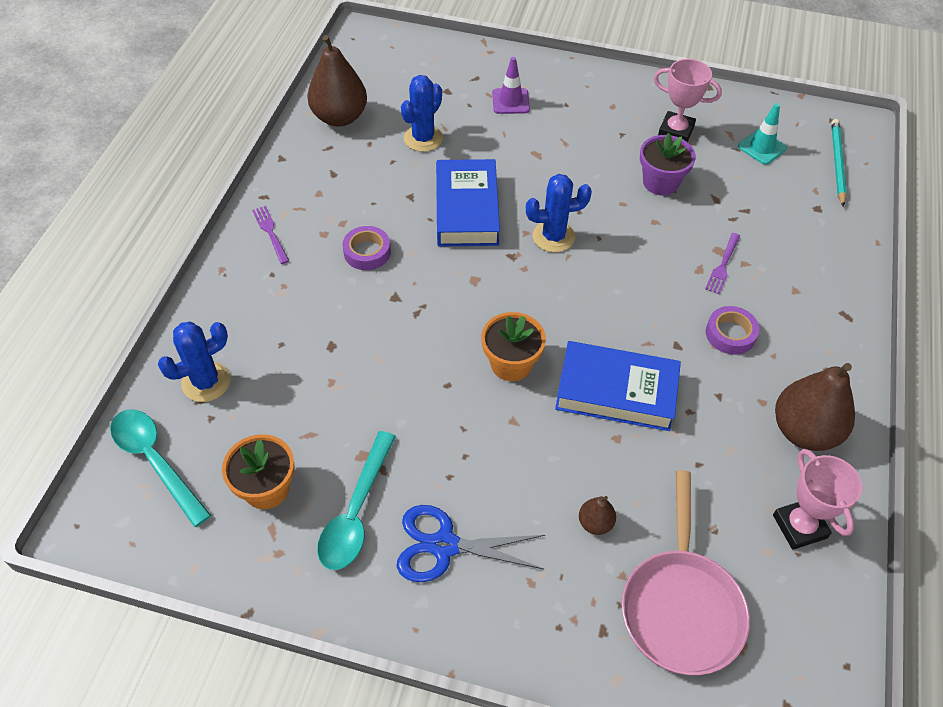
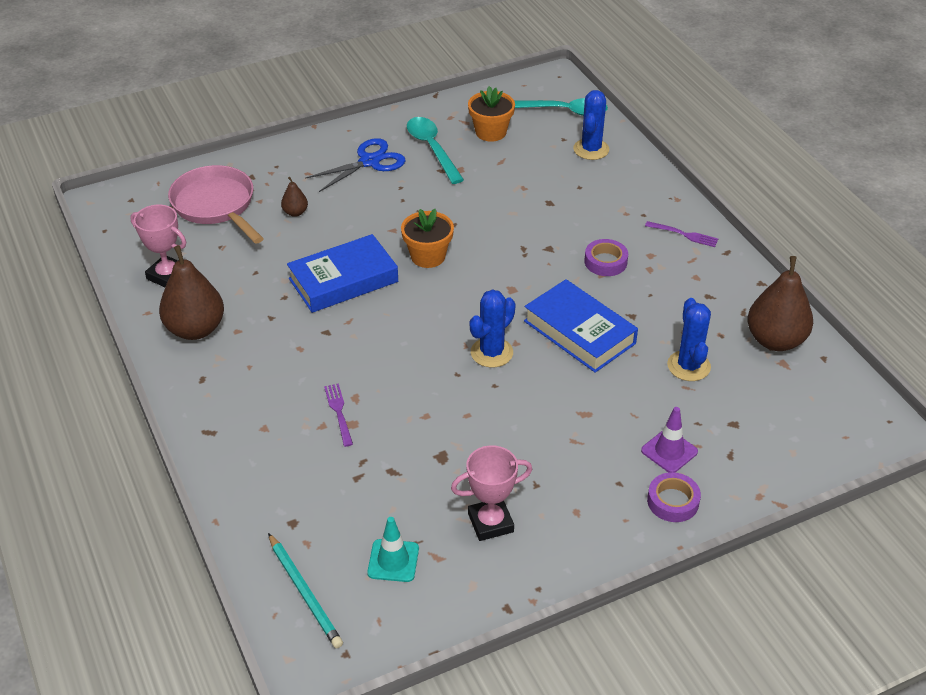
camera: 140 degrees right, 10 degrees down
purple flower pot [640,133,696,196] -> none
purple tape [706,306,760,355] -> purple tape moved to [647,472,701,522]

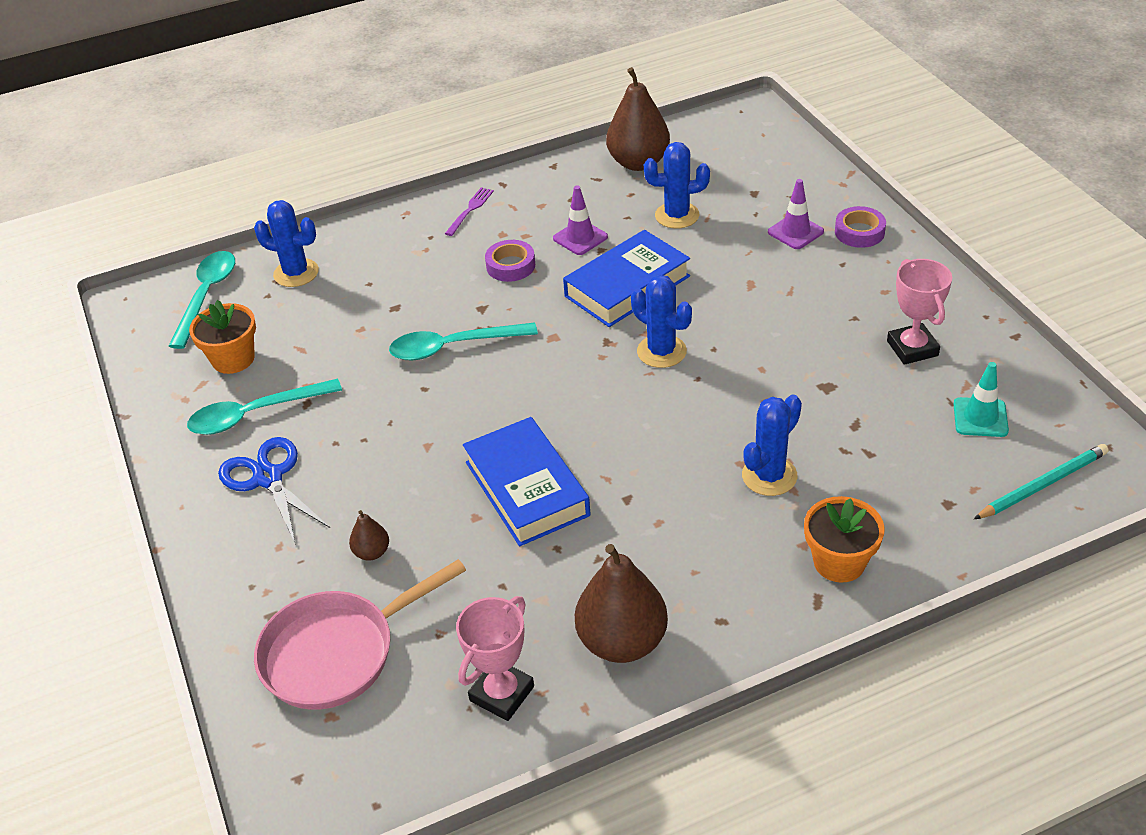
camera: 85 degrees left, 0 degrees up
purple fork [324,383,353,447] -> blue cactus [742,395,802,496]
orange flower pot [401,209,454,268] -> orange flower pot moved to [804,496,885,582]
none -> turquoise spoon [389,322,538,361]
none -> purple traffic cone [553,186,608,255]

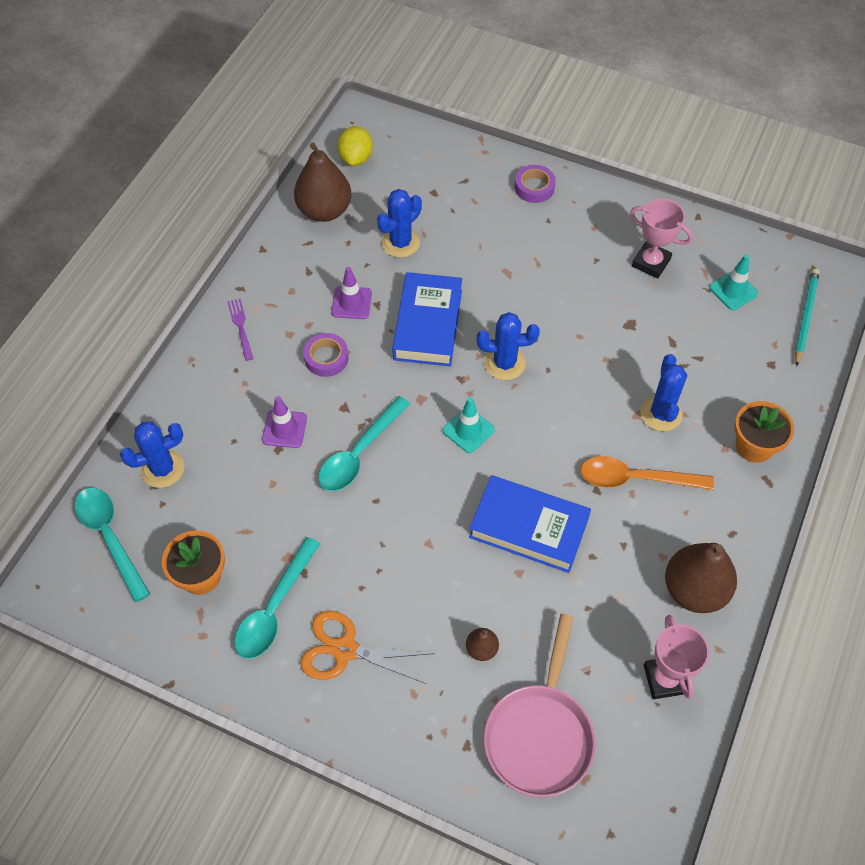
camera: 45 degrees left, 15 degrees up
blue scissors [218,437,330,545] -> orange scissors [300,611,435,684]
purple traffic cone [768,179,824,249] -> purple traffic cone moved to [262,396,307,448]
none -> yellow lemon [337,126,373,166]
none -> turquoise traffic cone [443,397,495,453]
none -> orange spoon [581,456,714,490]

